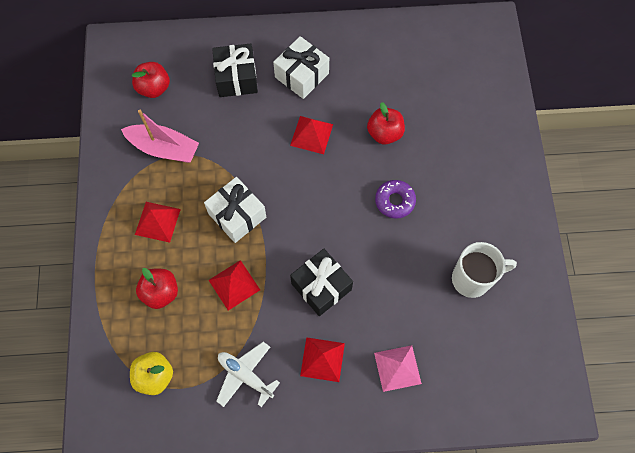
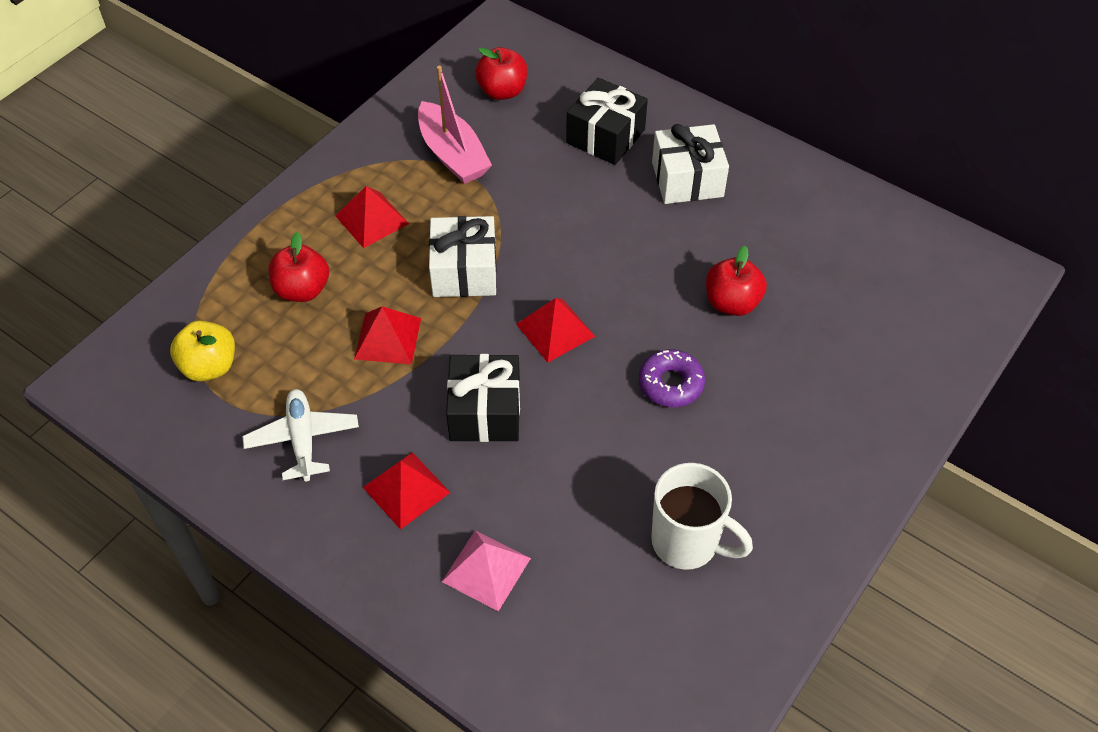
camera: 40 degrees right, 15 degrees down
red pyramid [290,116,333,154] -> red pyramid moved to [516,298,595,363]

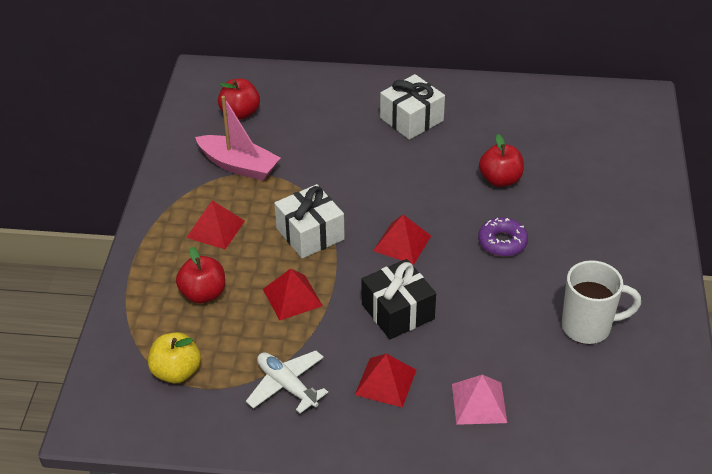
camera: 30 degrees left, 10 degrees down
black gift [566,78,648,165] -> none

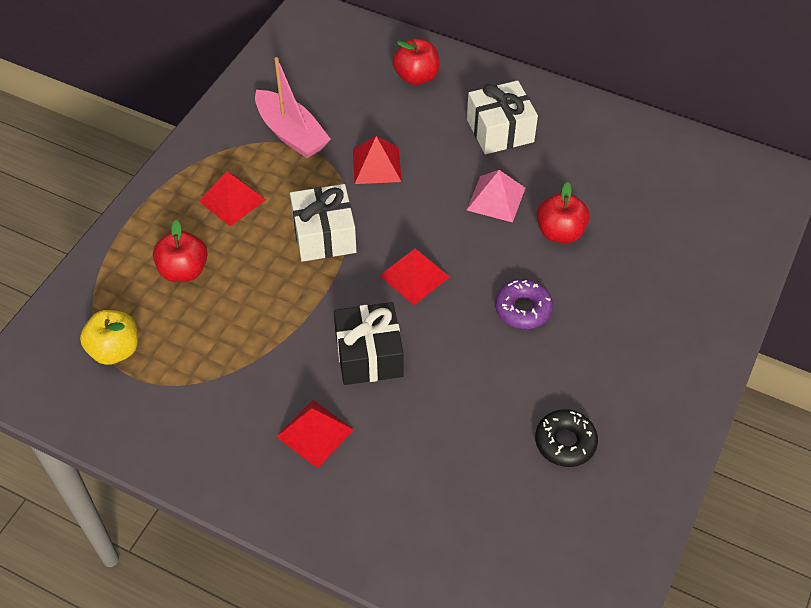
camera: 20 degrees right, 10 degrees up
red apple [218,79,260,120] -> red apple moved to [393,38,439,85]
white plane [246,351,328,413] -> none
red pyramid [263,268,323,321] -> red pyramid moved to [353,136,402,184]
pink pyramid [452,375,507,425] -> pink pyramid moved to [467,170,525,223]
white mug [562,260,641,344] -> black donut [535,409,598,467]

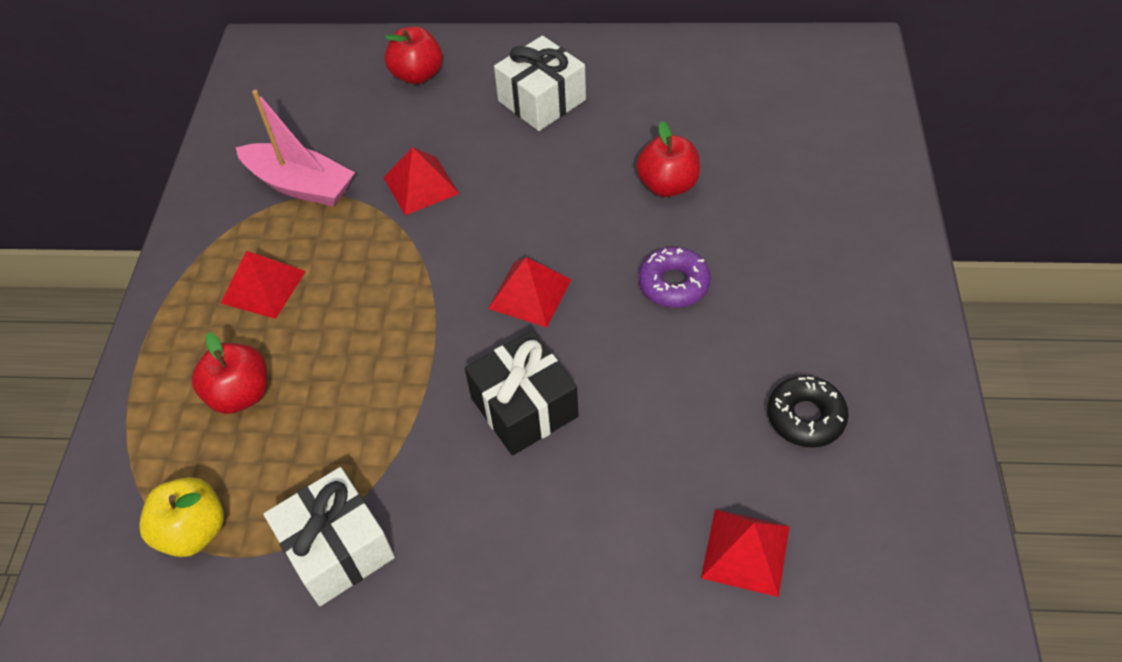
camera: 20 degrees left, 0 degrees up
red pyramid [276,400,354,468] -> red pyramid moved to [701,509,790,597]
white gift [290,184,357,262] -> white gift moved to [264,467,395,606]
pink pyramid [467,170,525,223] -> none

